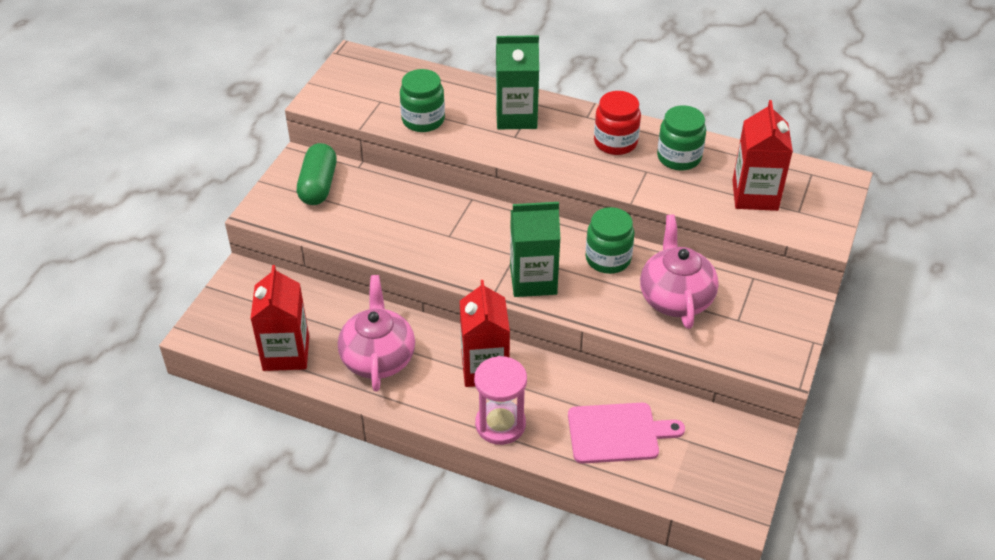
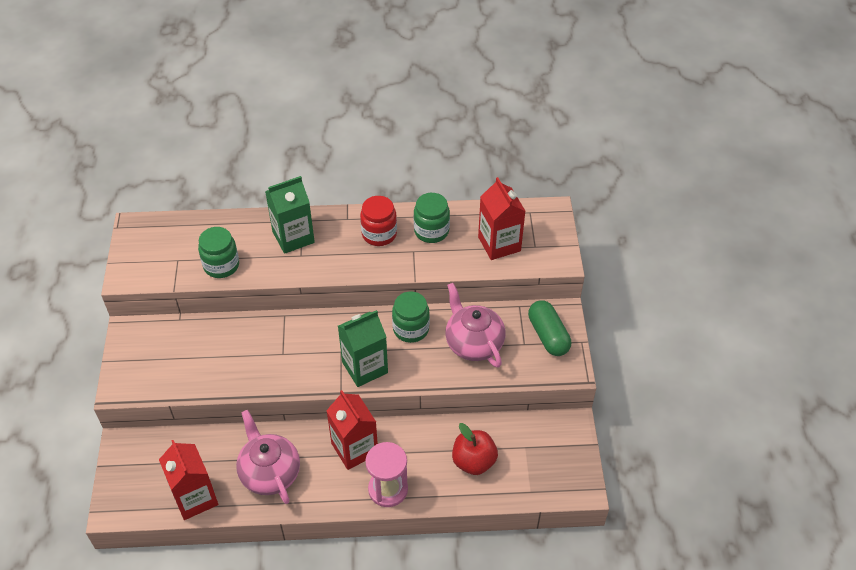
camera: 25 degrees left, 5 degrees up
green capsule [297,143,337,205] -> green capsule moved to [528,300,571,356]
pink cutting board [568,403,685,464] -> red apple [452,423,498,475]

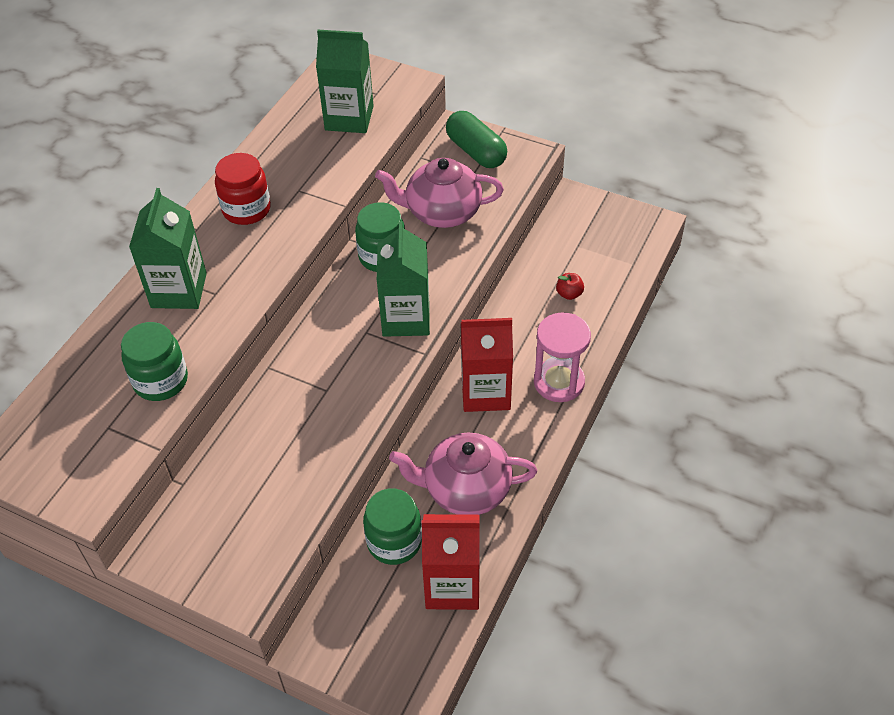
camera: 60 degrees left, 0 degrees up
green jar [414,193,450,243] -> green jar moved to [363,488,422,565]
red apple [452,423,498,475] -> red apple [556,273,584,300], size x0.50
red carton [478,177,525,260] -> green carton [316,30,374,133]
green capsule [528,300,571,356] -> green capsule turned 45 degrees clockwise [446,111,507,168]

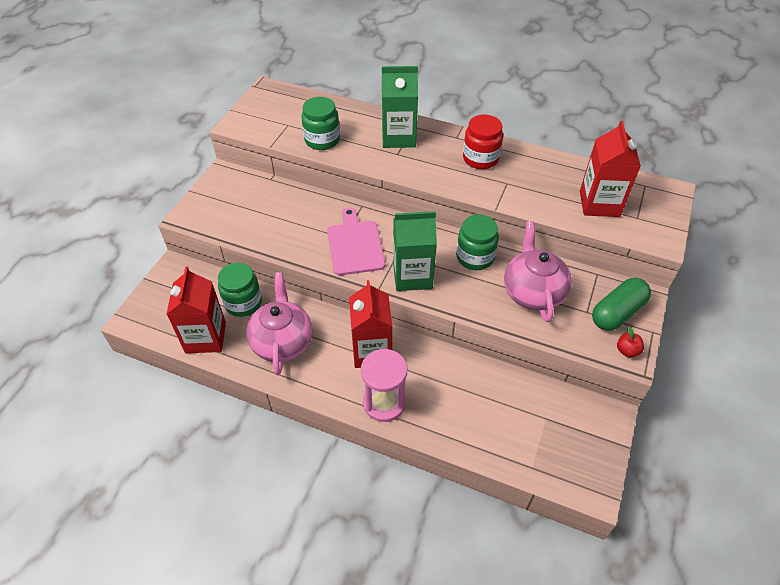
camera: 85 degrees right, 0 degrees up
green carton [316,30,374,133] -> red carton [580,121,641,217]
red apple [556,273,584,300] -> red apple moved to [617,326,644,357]
none -> pink cutting board [327,208,385,275]

